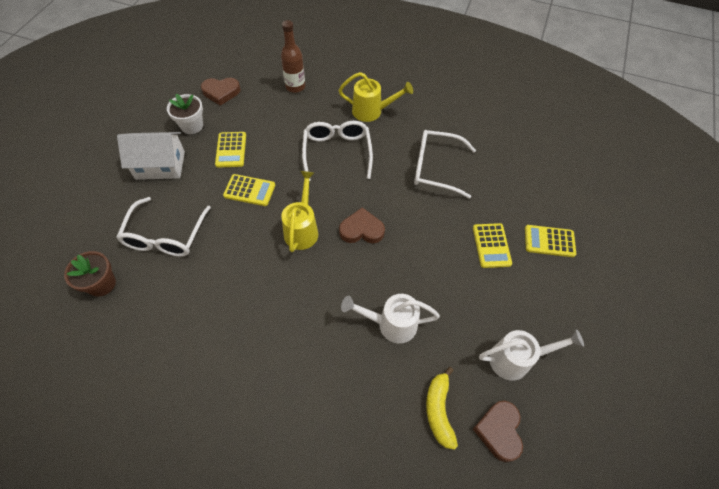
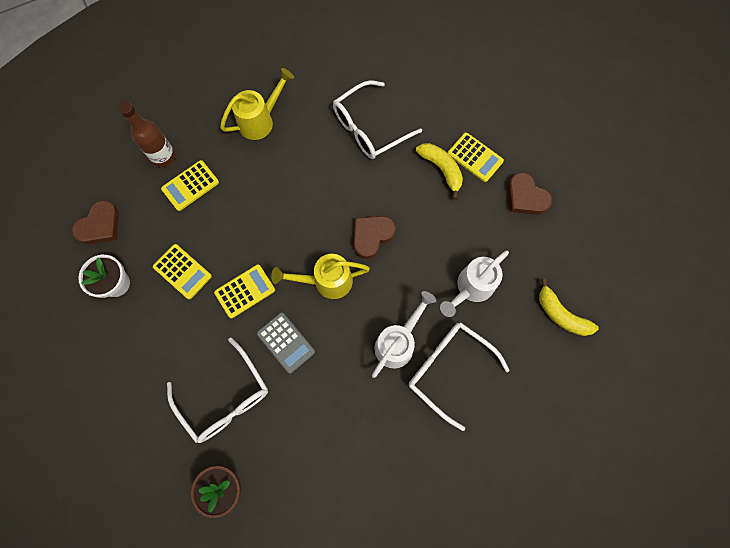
camera: 45 degrees left, 15 degrees up
white house [117,132,185,180] -> none
yellow watering can [281,171,318,252] -> yellow watering can turned 60 degrees counterclockwise [271,254,370,299]
white glasses [302,121,373,181] -> white glasses moved to [409,322,510,431]
brown heart [473,401,523,462] -> brown heart moved to [508,172,552,215]
white watering can [479,329,584,381] -> white watering can moved to [372,291,436,378]
yellow calculator [525,225,576,257] -> yellow calculator moved to [161,160,219,211]
none -> grey calculator [257,312,315,373]
none -> yellow banana [416,143,463,199]

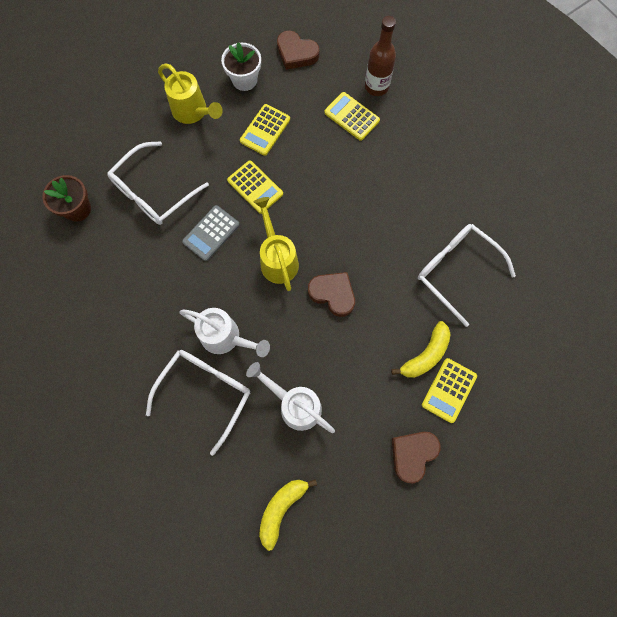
camera: 80 degrees right, 0 degrees up
yellow watering can [220,68,294,140] -> yellow watering can moved to [158,64,223,124]

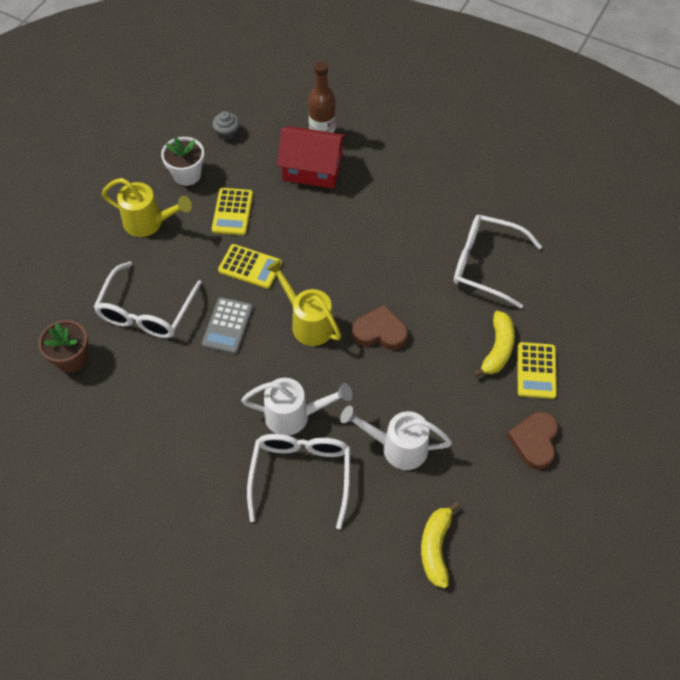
camera: 25 degrees left, 15 degrees down
brown heart [277,31,319,70] -> grey cupcake [212,111,239,140]
yellow calculator [324,92,380,141] -> red house [277,126,346,189]

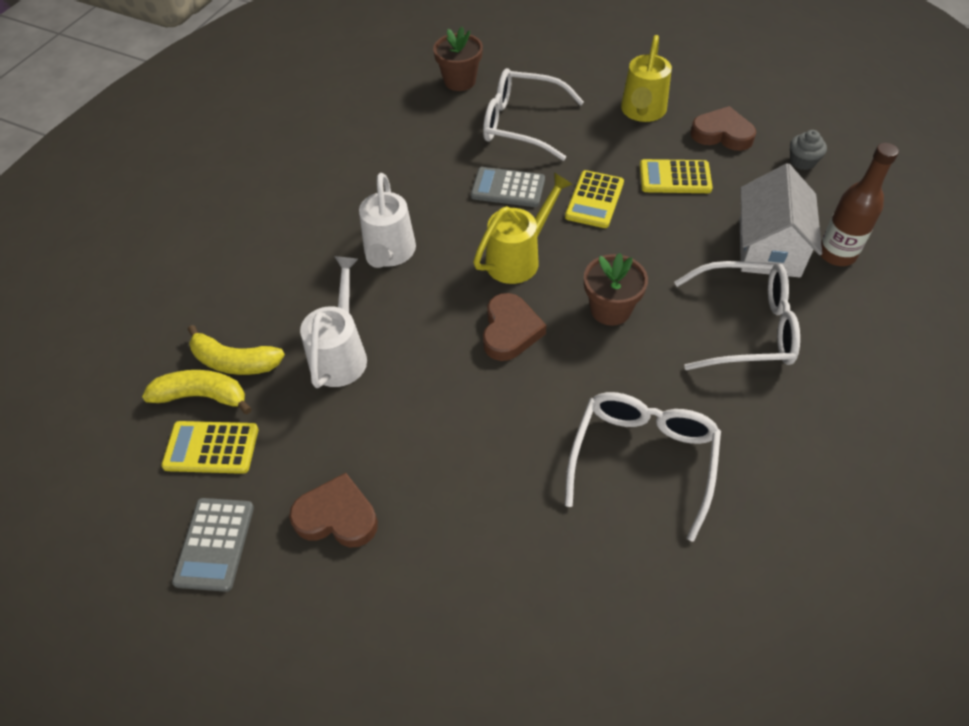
camera: 90 degrees right, 5 degrees down
white flower pot [161,137,204,186] -> brown heart [691,106,756,151]
white glasses [247,434,350,529] -> white glasses moved to [674,261,800,370]
red house [277,126,346,189] -> white house [740,163,822,278]
yellow banana [473,311,515,377] -> yellow banana moved to [188,325,285,375]
yellow calculator [517,342,557,399] -> yellow calculator moved to [161,421,259,474]
none -> grey calculator [172,498,254,592]
none -> brown flower pot [584,253,648,326]

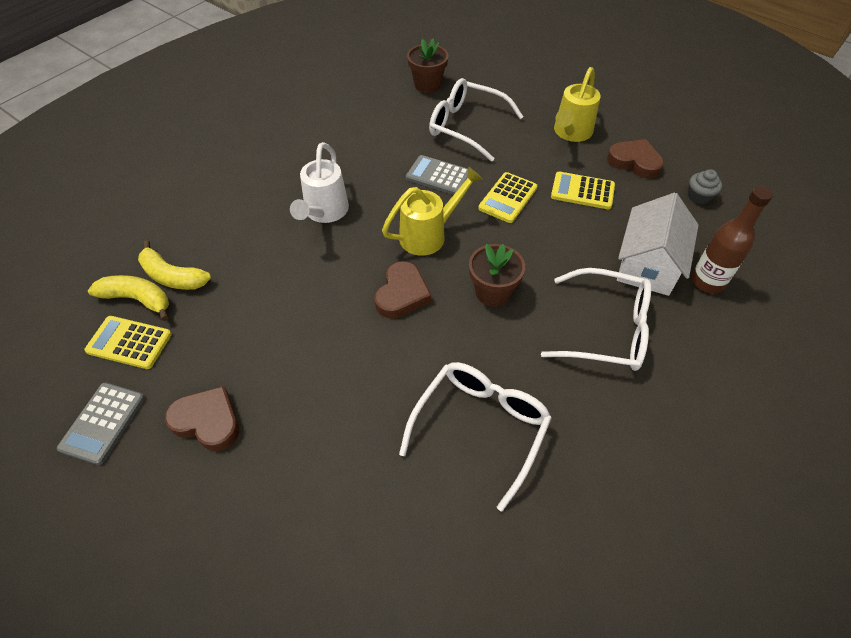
camera: 10 degrees right, 0 degrees up
white watering can [300,256,367,388] -> none

